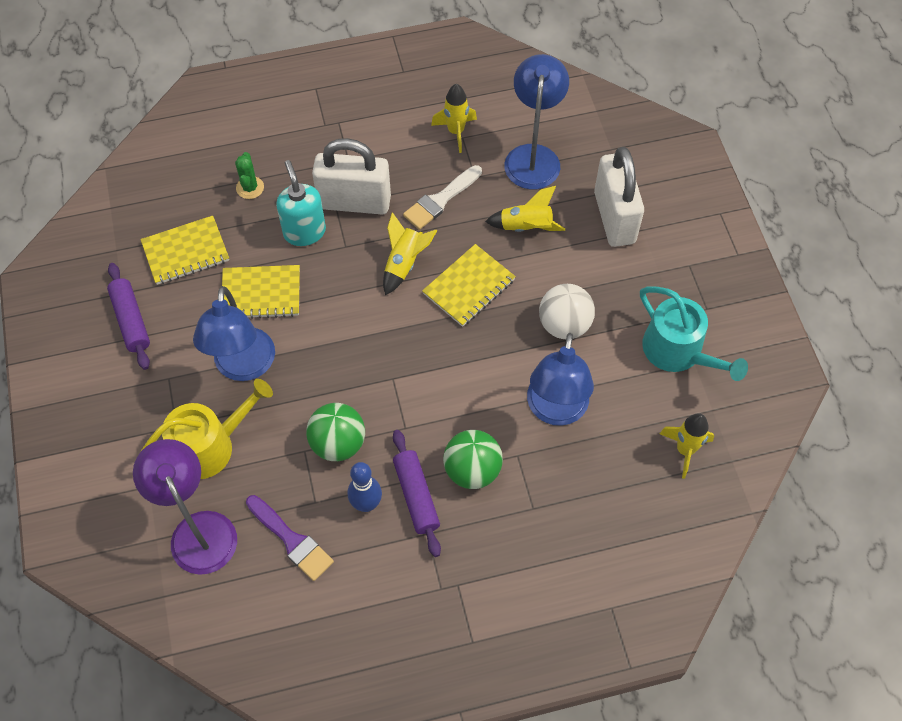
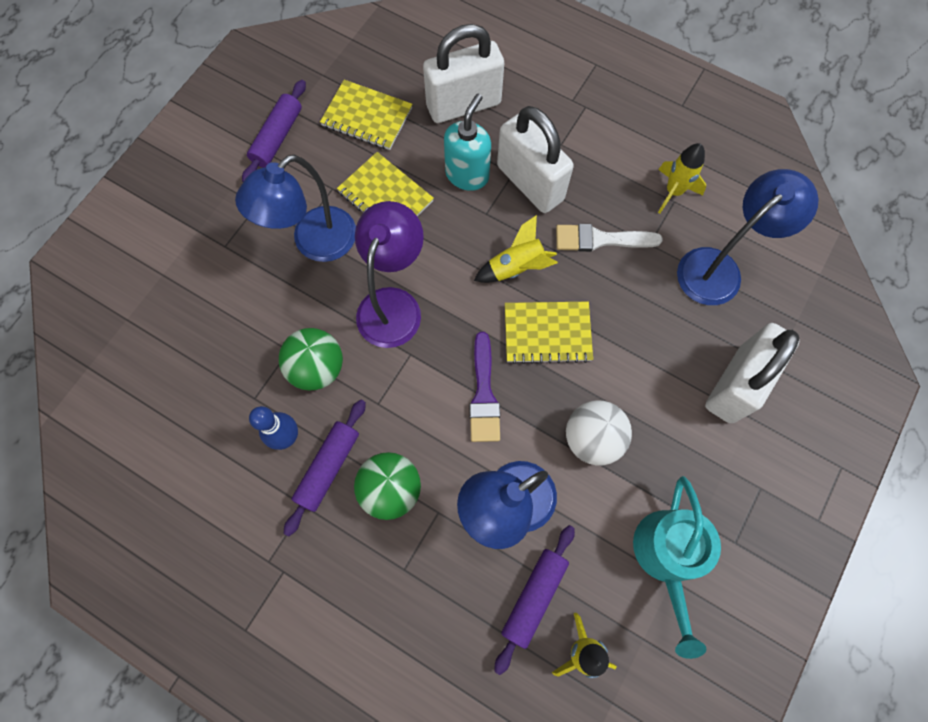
camera: 45 degrees right, 10 degrees up
purple lamp [133,439,237,575] -> purple lamp moved to [355,201,424,348]
yellow watering can [141,379,273,479] -> none
green cactus [235,152,264,199] -> white padlock [423,24,504,123]
purple brush [246,495,334,581] -> purple brush moved to [469,332,500,442]
yellow rocket [485,186,565,232] -> none
none -> purple rolling pin [494,525,575,675]

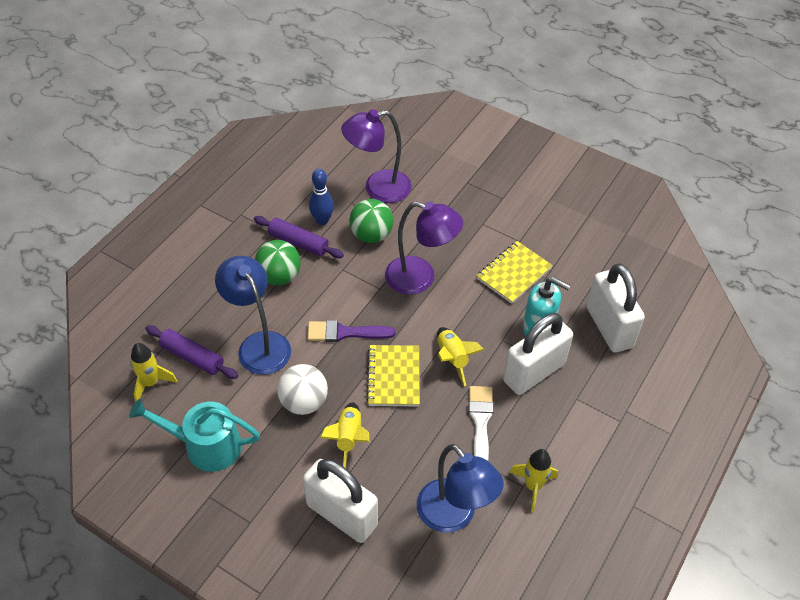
camera: 90 degrees right, 20 degrees down
blue lamp [235,155,356,262] -> none
purple rolling pin [242,80,306,182] -> none
yellow notebook [320,80,413,150] -> none
none -> yellow rocket [320,402,369,468]
none -> purple lamp [341,109,412,203]

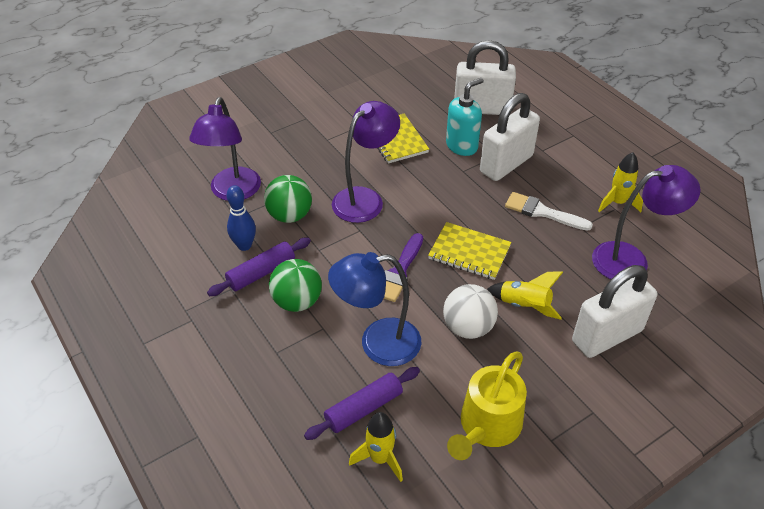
camera: 65 degrees left, 5 degrees down
turquoise watering can [129,399,260,472] -> yellow watering can [447,351,527,460]
blue lamp [417,444,504,533] -> purple lamp [592,165,701,279]
yellow rocket [437,327,484,386] -> none
white padlock [503,313,573,395] -> white padlock turned 60 degrees clockwise [480,93,540,181]

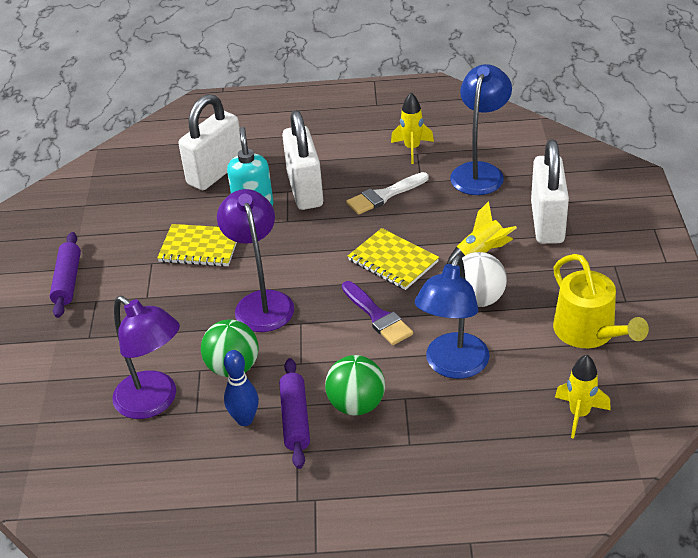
camera: 55 degrees left, 5 degrees down
purple rolling pin [304,367,420,440] -> purple rolling pin moved to [50,232,81,318]
yellow notebook [428,222,511,280] -> yellow notebook turned 75 degrees clockwise [348,228,439,290]
purple lamp [592,165,701,279] -> blue lamp [450,64,512,195]

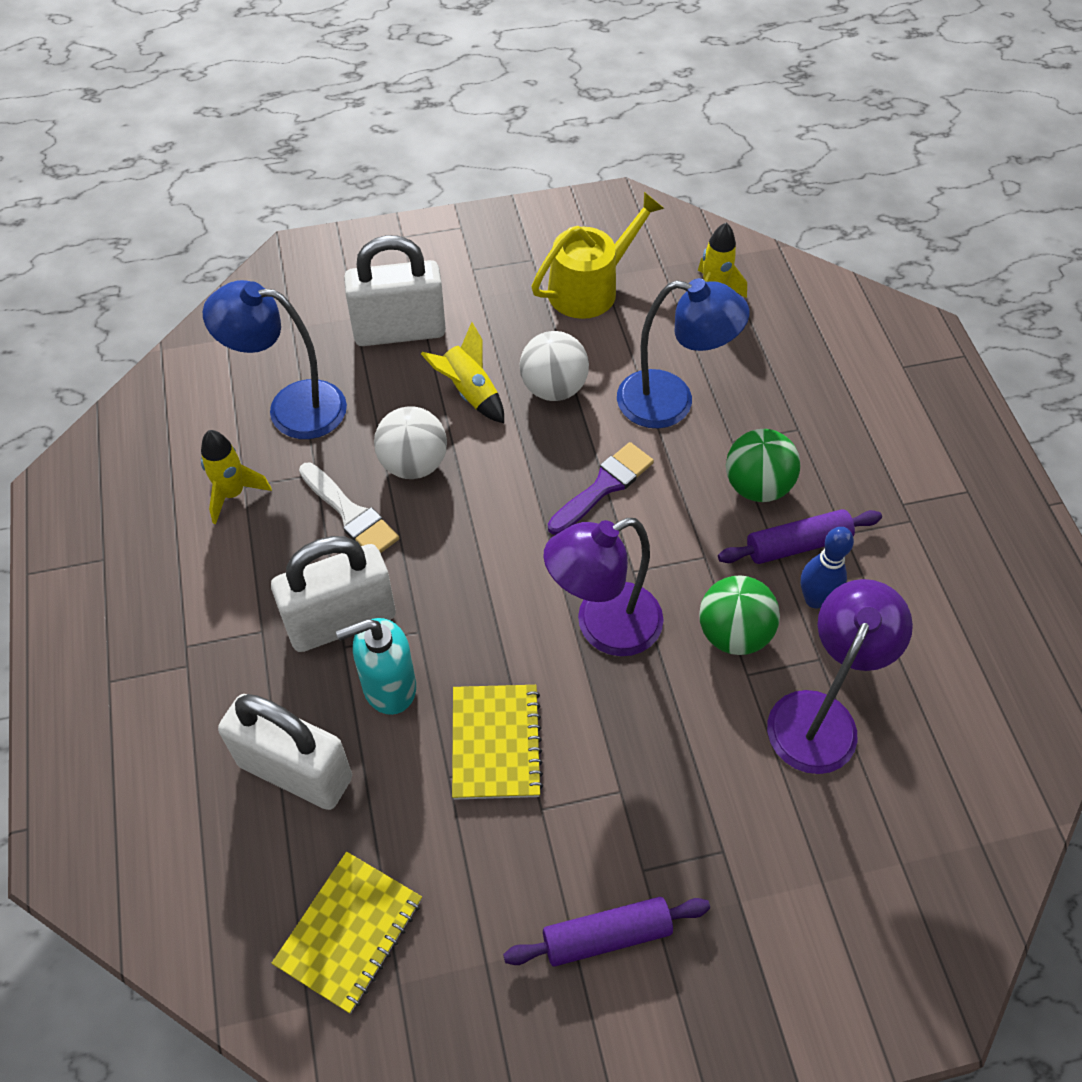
camera: 105 degrees left, 15 degrees up
yellow notebook [348,228,439,290] -> yellow notebook moved to [272,852,422,1014]
none -> white ball [374,406,447,479]

